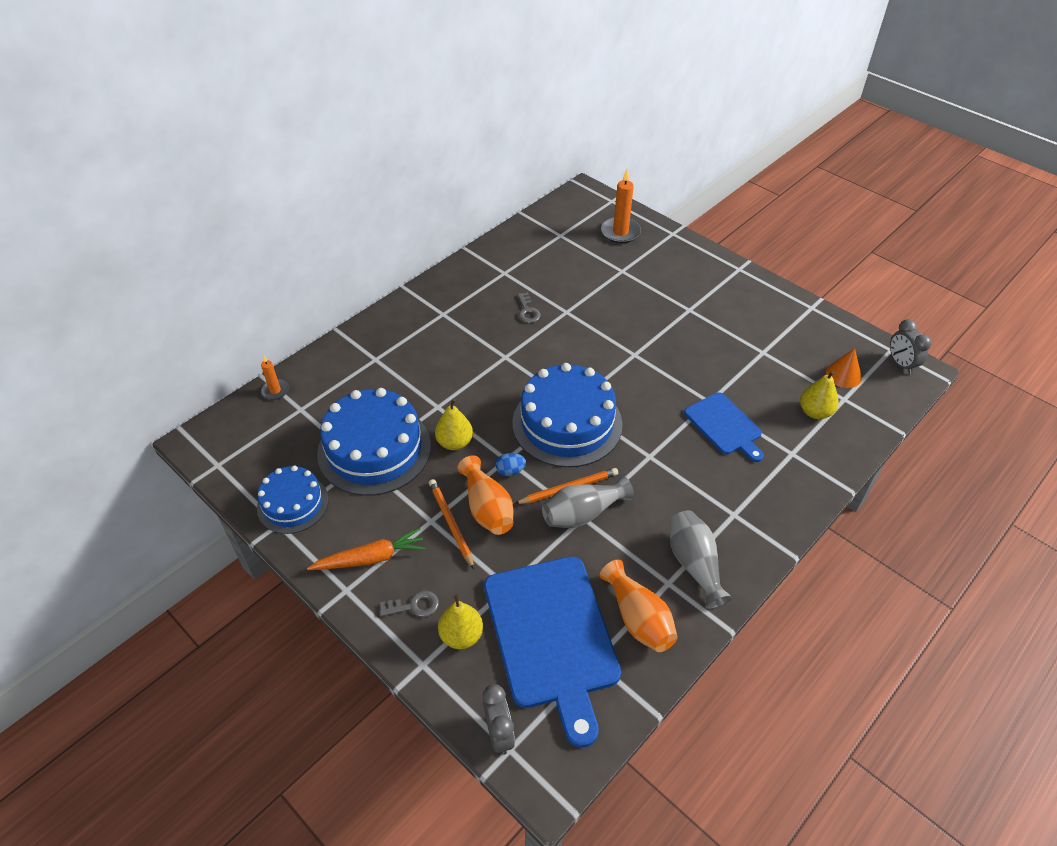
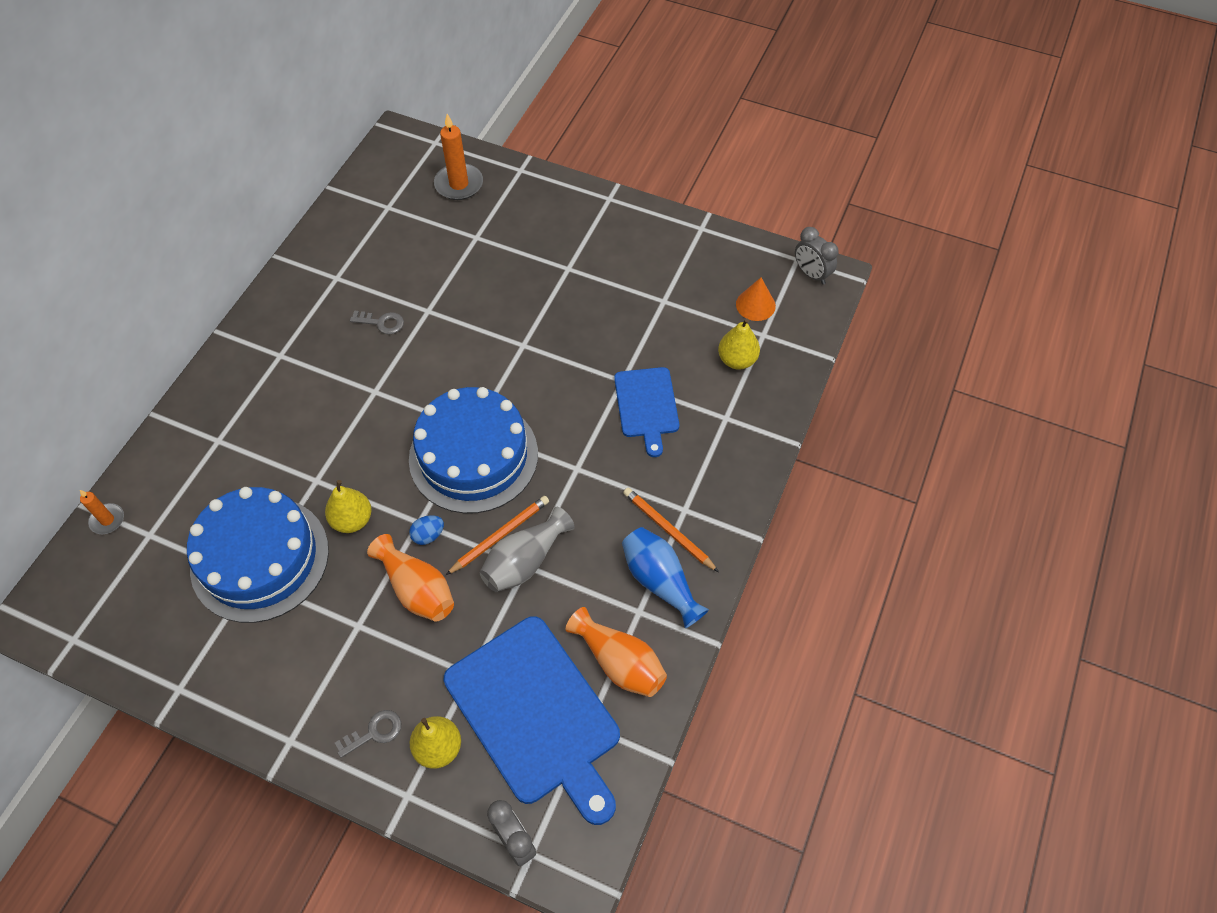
camera: 20 degrees left, 10 degrees up
blue cake [257,465,329,534] -> none
orange carrot [307,528,426,570] -> none
orange pencil [429,479,474,569] -> orange pencil moved to [623,488,719,572]
grey key [518,292,541,323] -> grey key turned 45 degrees counterclockwise [350,311,404,334]
grey vase [670,510,732,609] -> blue vase [622,527,709,628]
blue cutting board [684,392,764,462] -> blue cutting board turned 45 degrees clockwise [614,367,679,457]

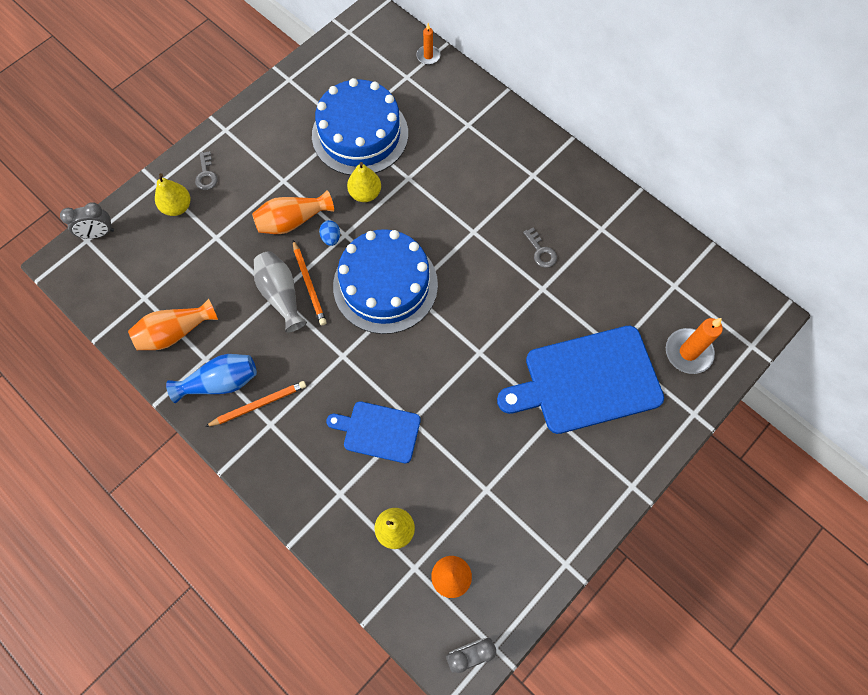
camera: 110 degrees right, 10 degrees up
grey key [350,311,404,334] -> grey key turned 60 degrees counterclockwise [523,228,557,268]
blue cutting board [443,616,620,825] -> blue cutting board moved to [497,326,664,434]

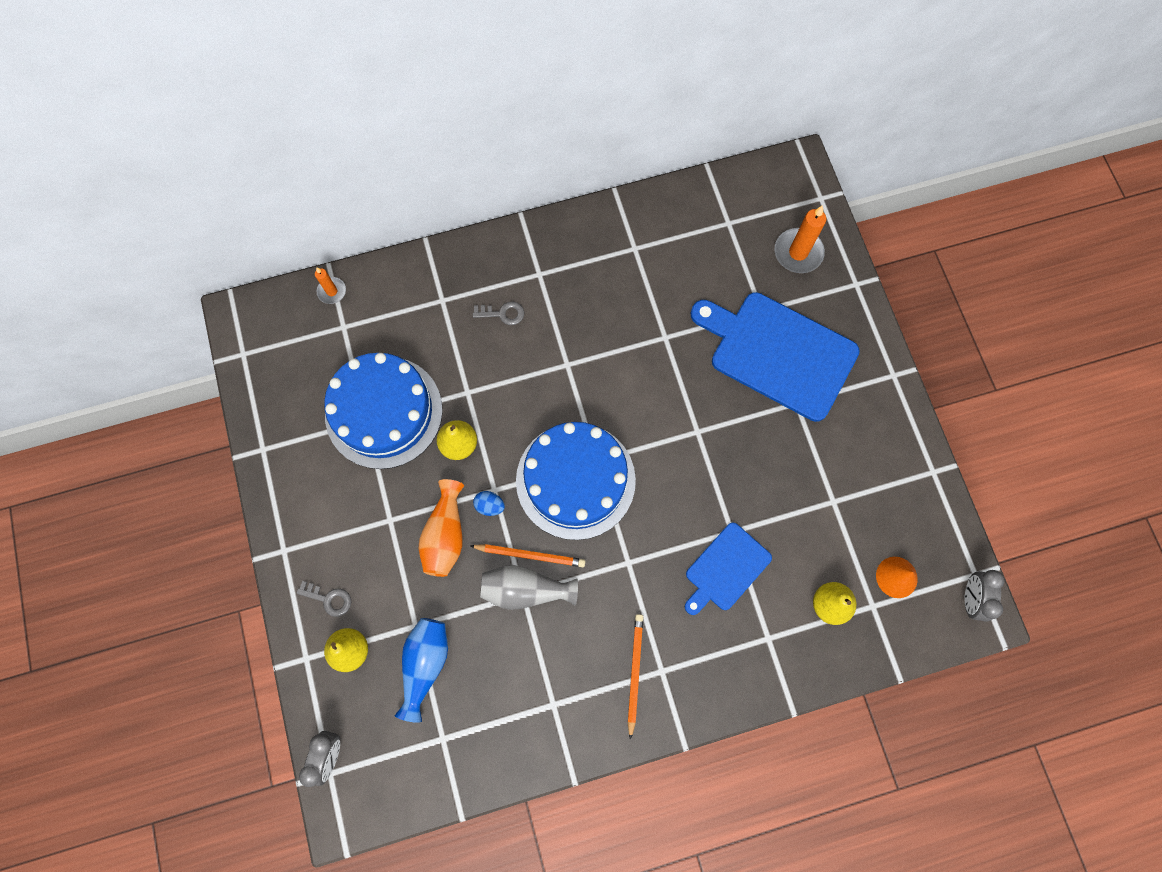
camera: 60 degrees left, 5 degrees up
orange vase [128,299,218,350] -> none
blue vase [166,354,257,403] -> blue vase moved to [395,618,448,723]
blue cutting board [497,326,664,434] -> blue cutting board turned 105 degrees clockwise [690,292,860,422]
grey key [523,228,557,268] -> grey key moved to [473,302,524,325]

